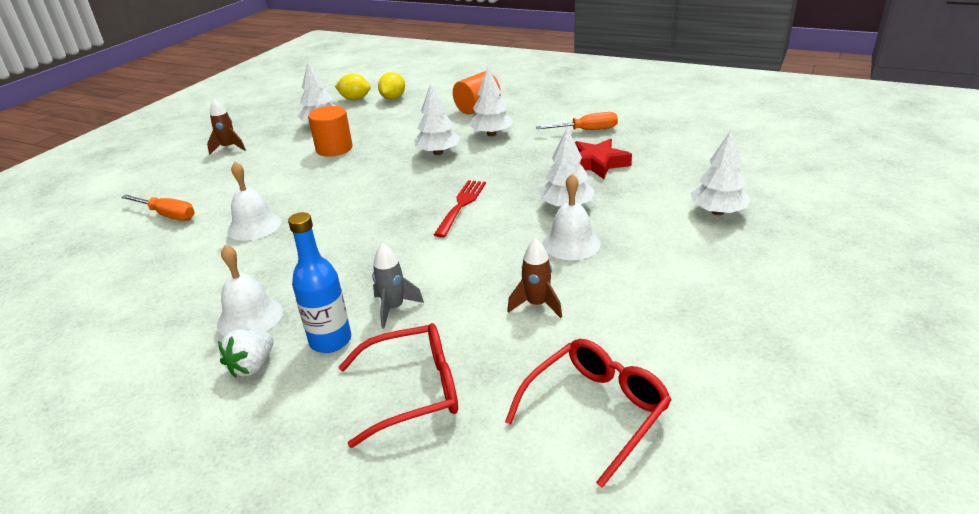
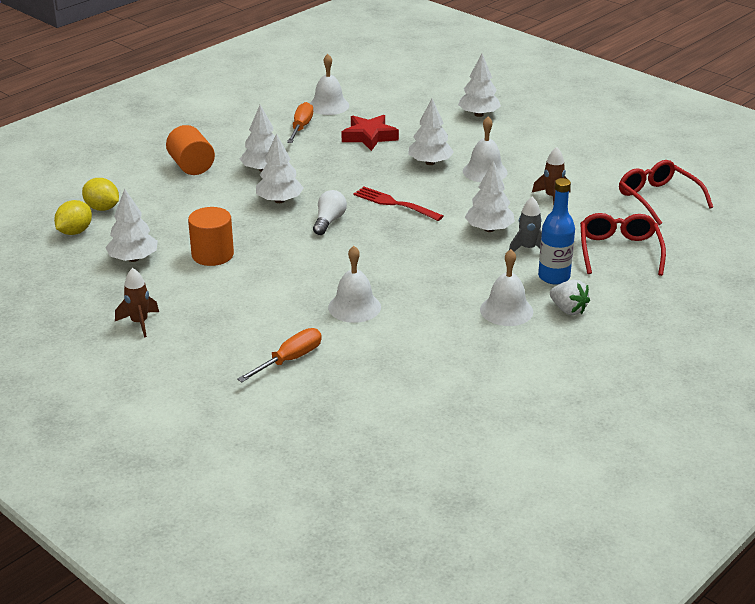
camera: 75 degrees left, 0 degrees up
none -> white bell [310,54,349,115]
none -> white light bulb [313,190,347,235]
none -> white tree [465,161,515,232]

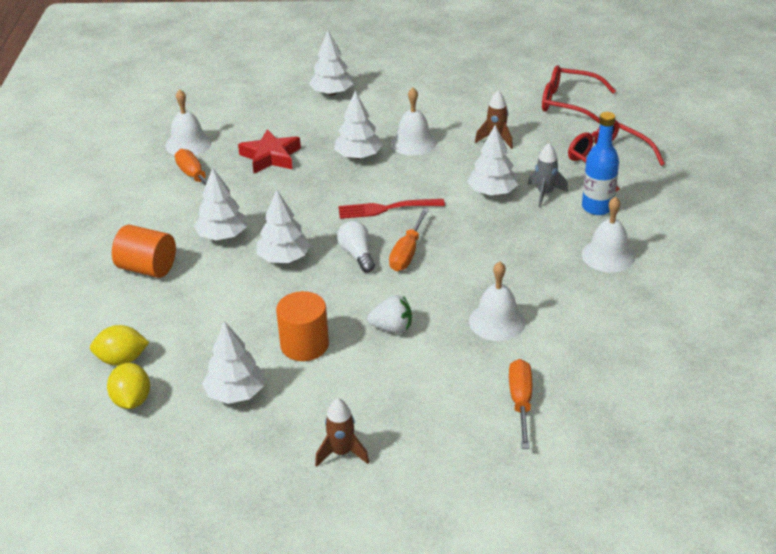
camera: 40 degrees left, 5 degrees up
white strawberry [550,280,590,315] -> white strawberry moved to [367,295,412,334]
none -> orange screwdriver [389,208,429,271]

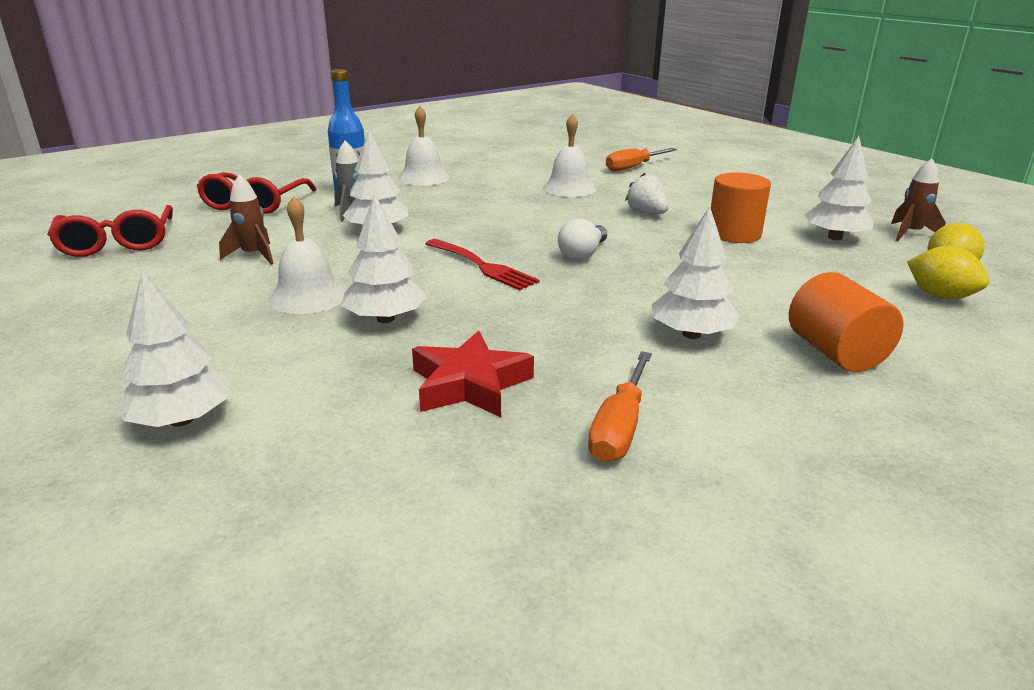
camera: 130 degrees left, 10 degrees down
white bell [166,89,212,155] -> none
white tree [257,190,311,263] -> none
brown rocket [315,398,369,467] -> brown rocket moved to [891,158,946,241]
orange screwdriver [389,208,429,271] -> none

